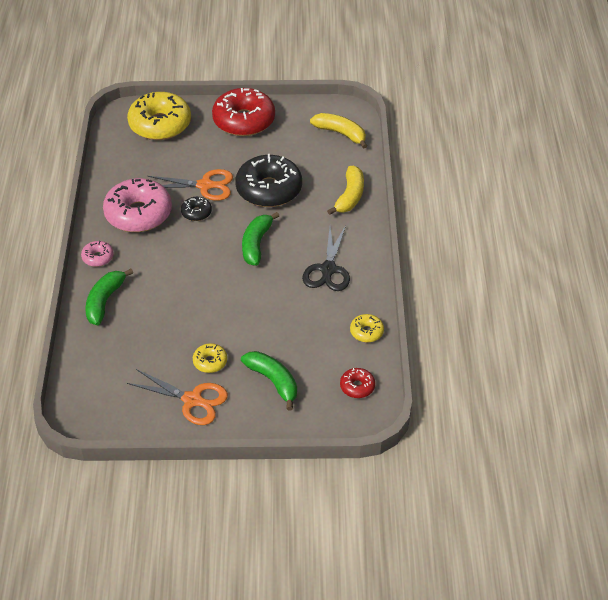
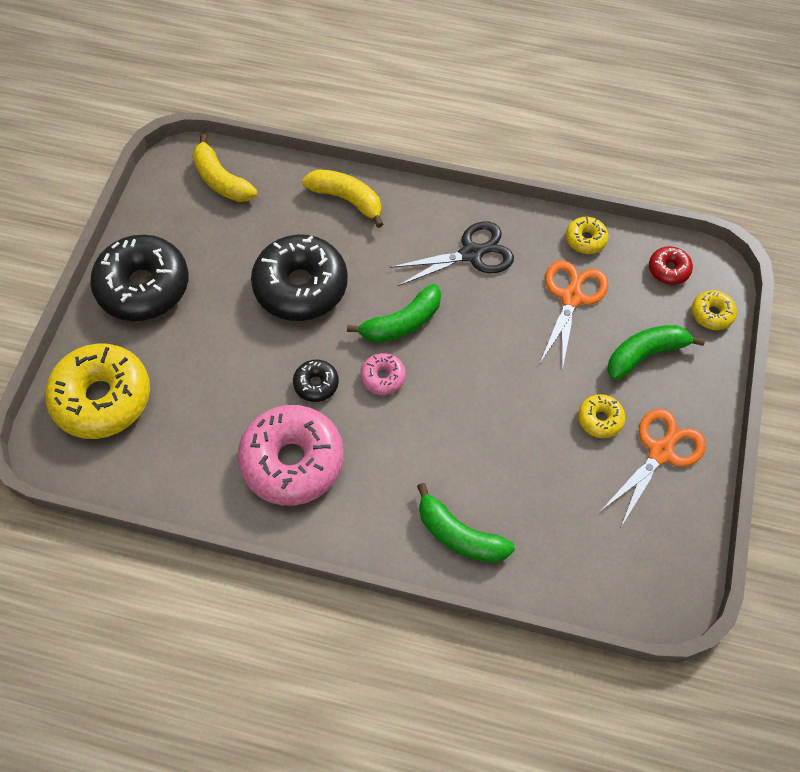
camera: 75 degrees left, 15 degrees up
pink donut [81,241,114,267] -> pink donut moved to [360,353,406,395]
orange scissors [148,169,233,201] -> orange scissors moved to [539,260,608,370]
red donut [212,88,275,136] -> black donut [90,234,189,321]
green banana [242,212,279,266] -> green banana turned 60 degrees counterclockwise [347,284,441,343]
black scissors [302,225,350,291] -> black scissors turned 45 degrees counterclockwise [390,221,514,286]
yellow banana [310,113,367,149] -> yellow banana turned 90 degrees counterclockwise [192,134,258,202]
none -> yellow donut [692,290,737,330]

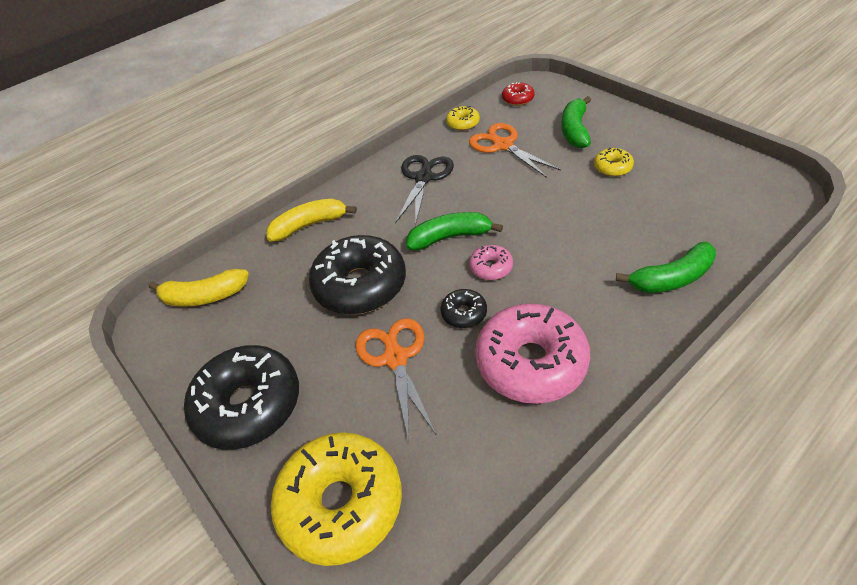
camera: 50 degrees left, 15 degrees down
green banana [347,284,441,343] -> green banana turned 105 degrees counterclockwise [406,212,503,250]
orange scissors [601,408,706,526] -> orange scissors moved to [356,318,436,441]
yellow donut [692,290,737,330] -> none

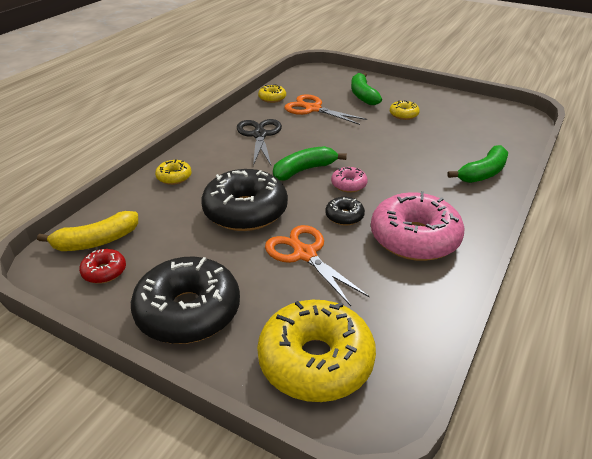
camera: 25 degrees left, 10 degrees down
yellow banana [266,198,357,242] -> yellow donut [155,159,191,185]
red donut [502,82,535,106] -> red donut moved to [79,249,126,284]

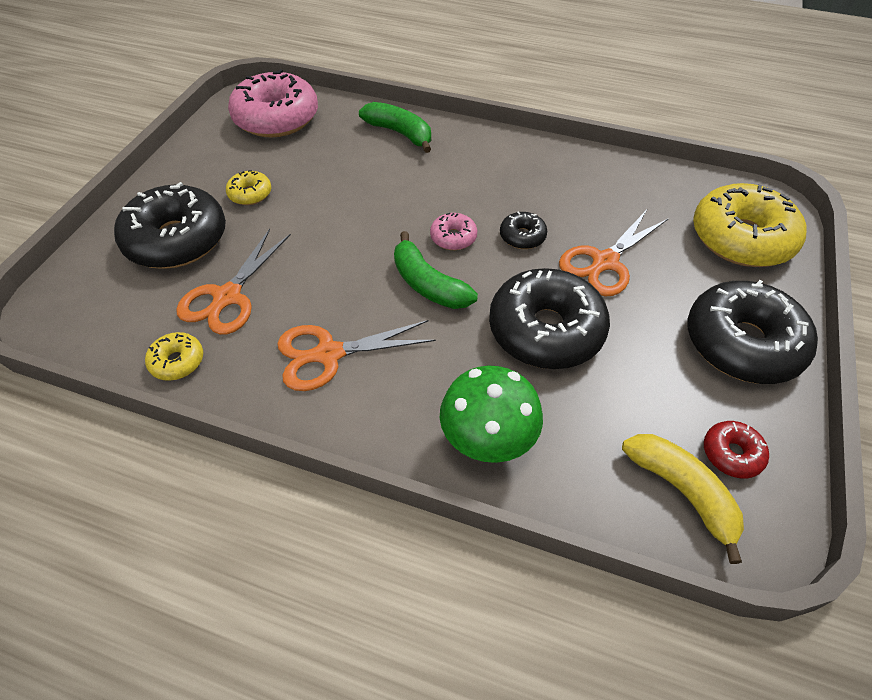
camera: 100 degrees left, 15 degrees up
yellow donut [155,159,191,185] -> green mushroom [440,366,543,463]
black scissors [237,119,282,166] -> orange scissors [277,320,436,391]
green banana [351,72,382,105] -> black donut [114,182,226,269]
pink donut [371,191,464,261] -> pink donut moved to [228,69,318,138]

